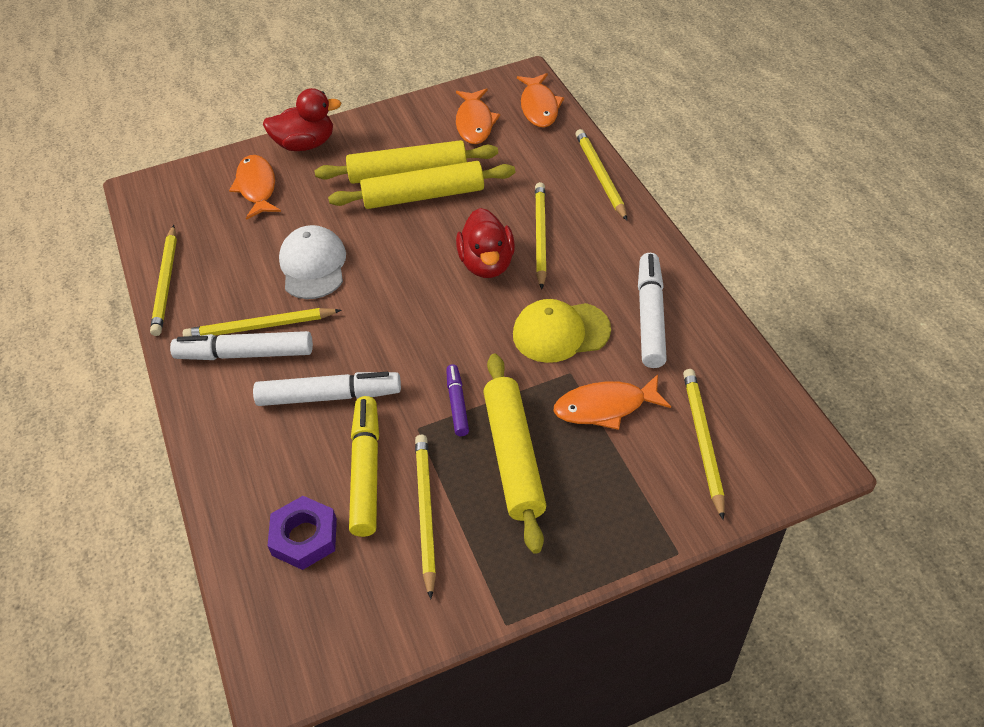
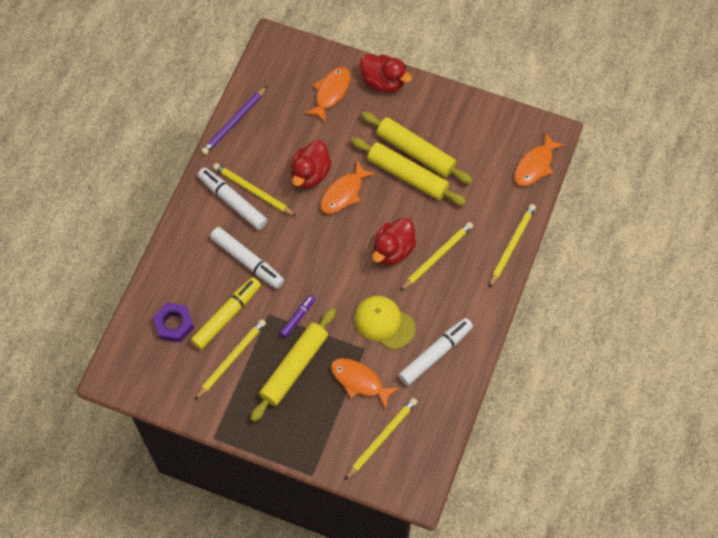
camera: 40 degrees right, 15 degrees up
yellow pencil [150,225,177,336] -> purple pencil [201,86,267,155]
white cap [279,225,346,299] -> red duck [291,140,332,189]
orange fish [456,88,500,144] -> orange fish moved to [320,160,376,214]

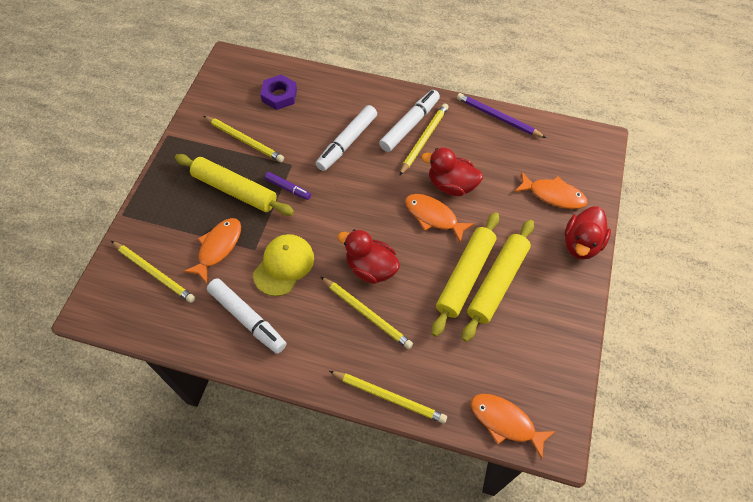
camera: 85 degrees right, 5 degrees down
yellow marker [191,277,261,350] -> none

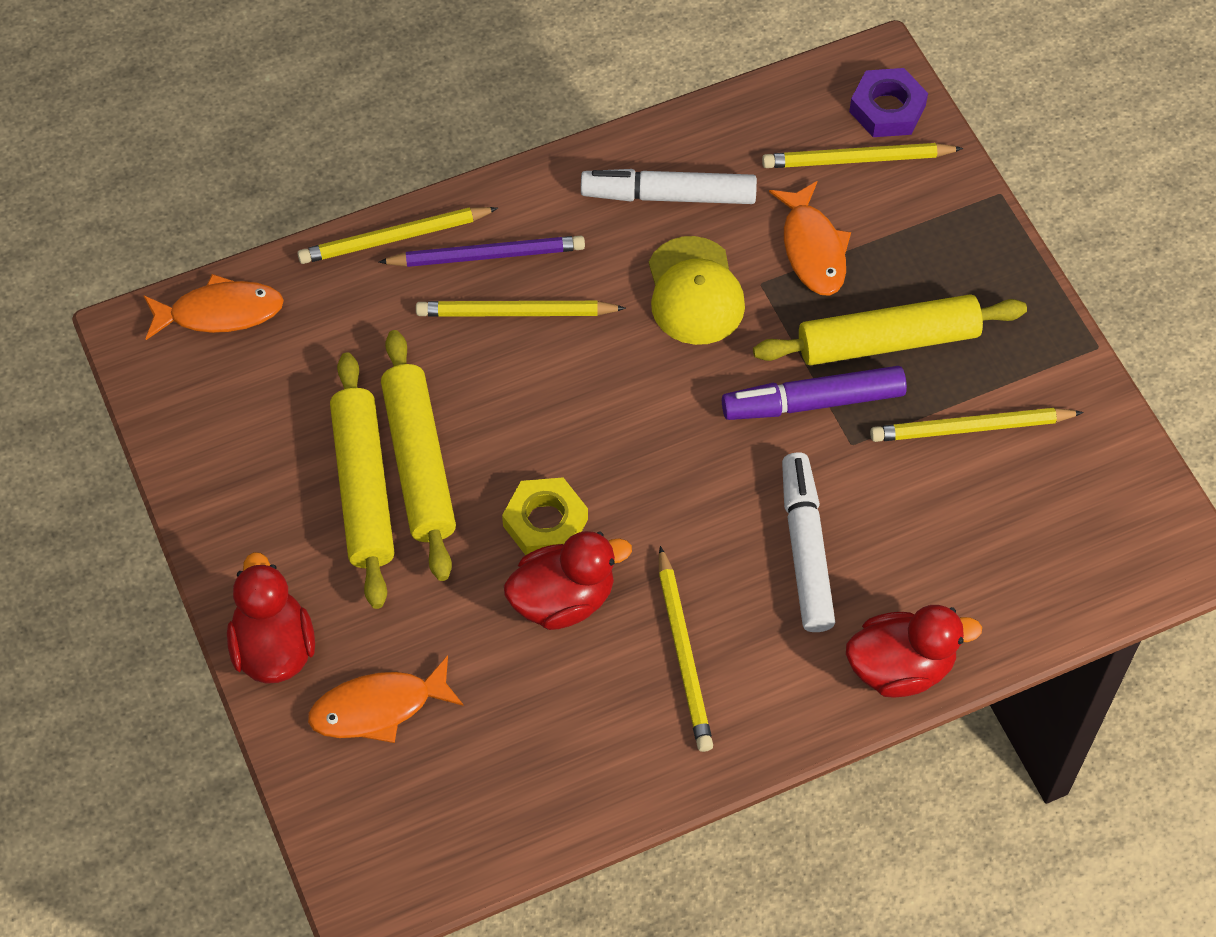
camera: 140 degrees right, 0 degrees up
purple nut [260,74,297,110] -> purple nut moved to [849,68,928,137]
purple marker [265,172,311,200] -> purple marker [722,366,907,420], size x1.77
red duck [337,229,400,284] -> red duck moved to [846,605,982,698]
white marker [379,90,440,152] -> none
orange fish [405,194,475,243] -> yellow nut [502,477,588,555]
purple pencil [457,93,546,138] -> purple pencil moved to [379,236,585,267]

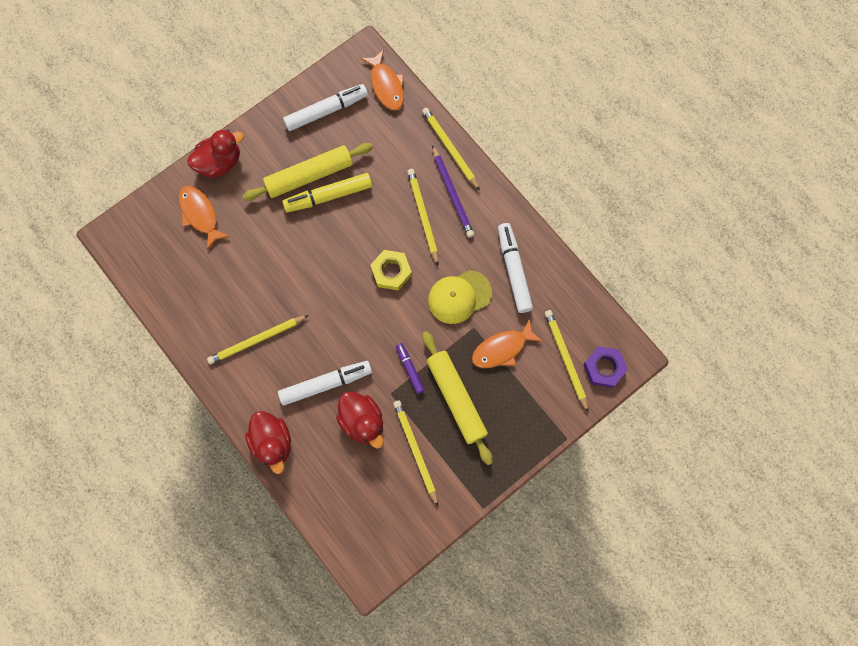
camera: 75 degrees right, 15 degrees up
yellow rolling pin [381,330,456,581] -> yellow marker [282,173,372,212]
yellow nut [502,477,588,555] -> yellow nut moved to [370,250,412,291]
red duck [504,531,632,630] -> red duck moved to [336,391,384,449]
purple marker [722,366,907,420] -> purple marker [396,343,425,394], size x0.57
none -> white marker [283,84,368,131]

